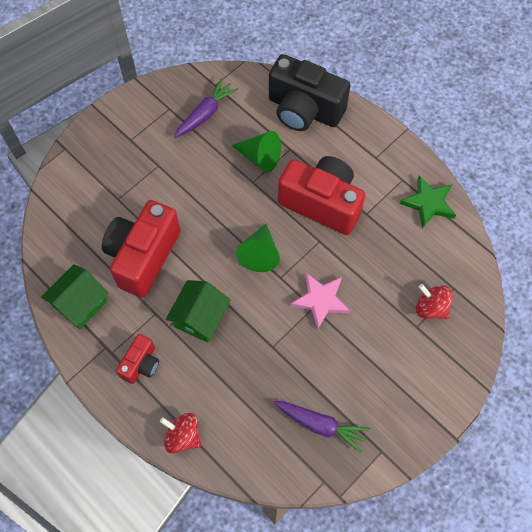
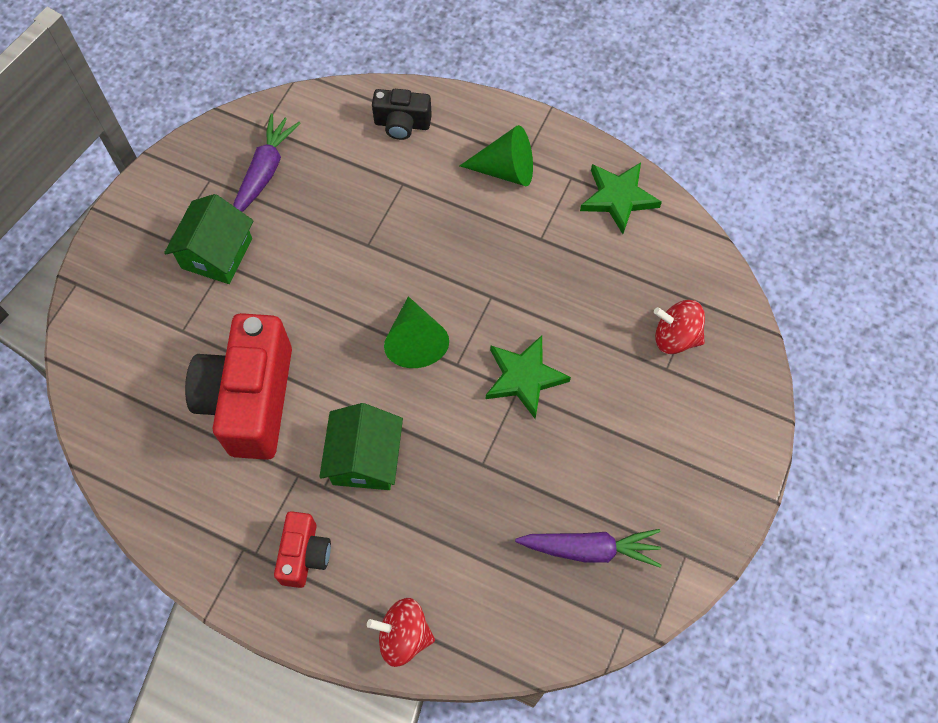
camera: 20 degrees left, 0 degrees up
green house [41,264,108,329] -> green house moved to [164,194,254,284]
green cone [231,131,281,173] -> green cone moved to [460,125,533,186]
black camera [269,54,350,131] -> black camera [372,89,432,140], size x0.50
red camera [278,156,365,235] -> none
pink star [291,273,350,330] -> green star [486,335,571,419]

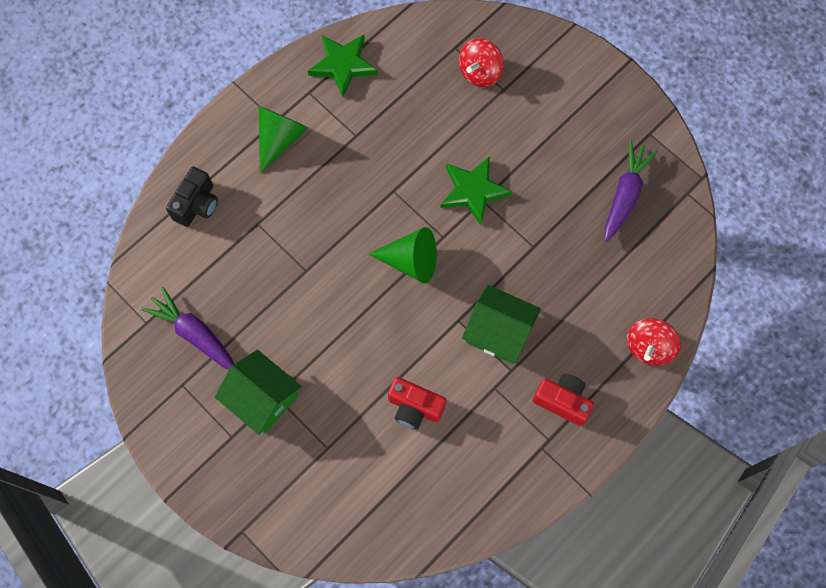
camera: 70 degrees left, 5 degrees up
red camera [185,313,292,460] -> red camera [388,377,446,429], size x0.50

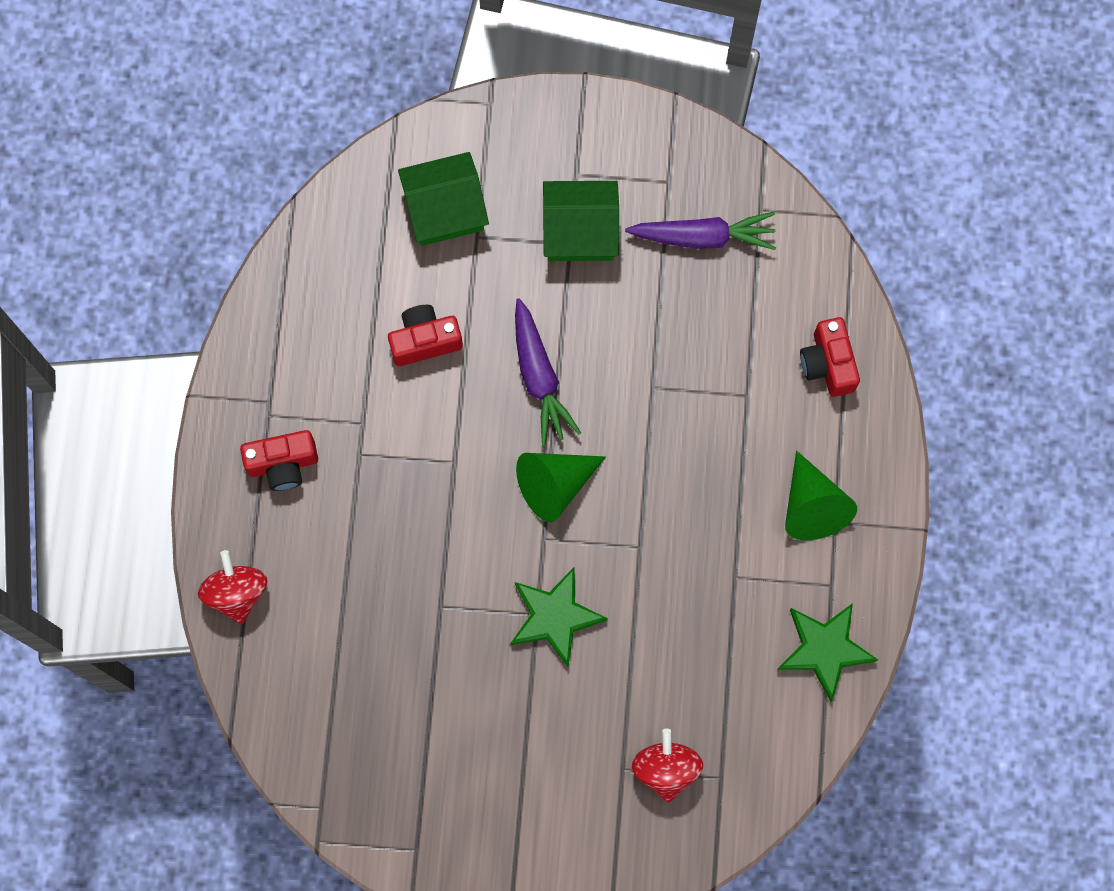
camera: 140 degrees right, 5 degrees up
black camera [166,167,218,227] -> red camera [800,317,860,397]
green house [462,285,541,363] -> green house moved to [398,152,489,246]
purple carrot [605,140,658,242] -> purple carrot moved to [515,298,581,446]

